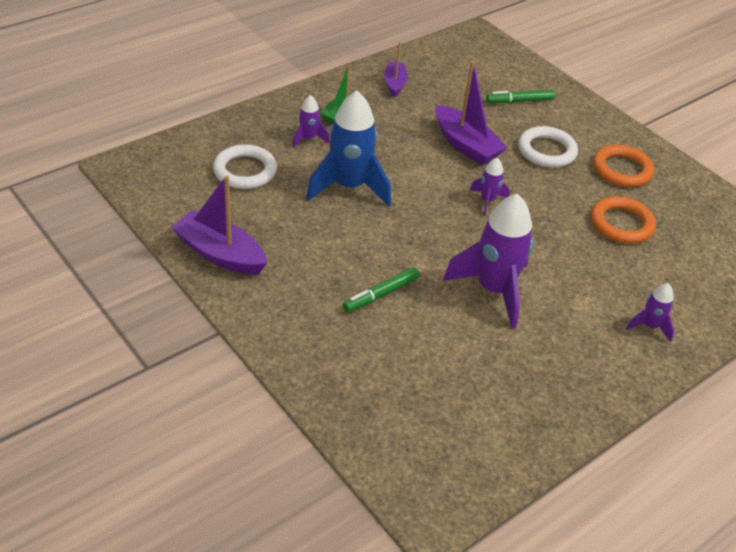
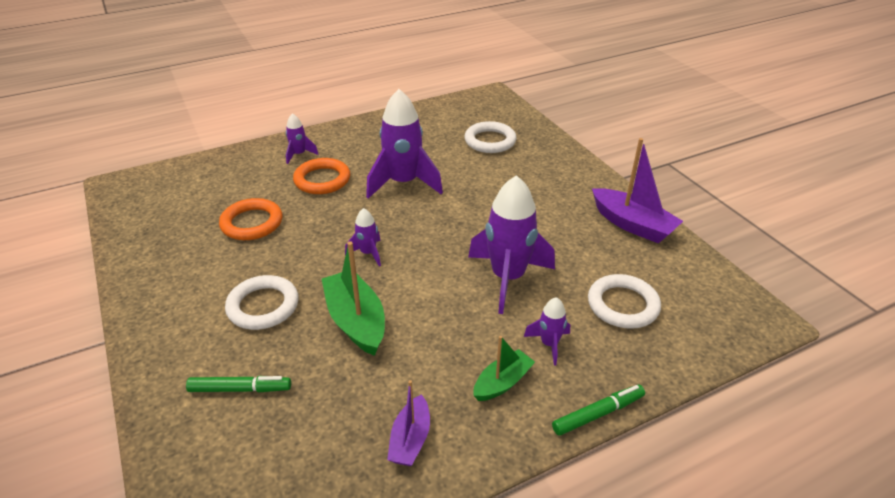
camera: 165 degrees left, 5 degrees down
blue rocket [306,90,391,206] -> purple rocket [468,175,555,314]
green marker [343,267,419,312] -> green marker moved to [552,385,645,436]
purple boat [435,61,508,165] -> green boat [322,241,385,356]
orange ring [593,145,654,187] -> orange ring moved to [293,158,350,194]
none -> white ring [464,121,517,153]

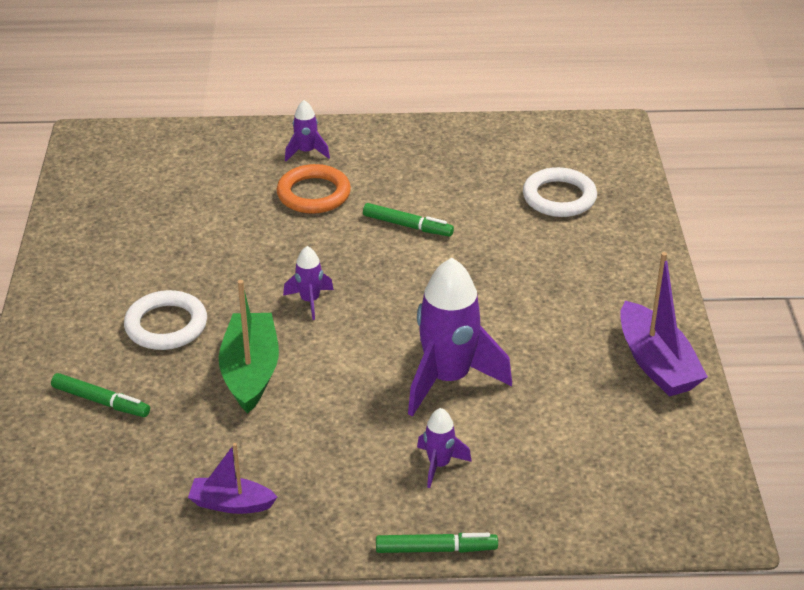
camera: 25 degrees right, 0 degrees up
orange ring [219,198,282,240] -> none
purple rocket [366,89,443,199] -> green marker [363,203,454,236]
purple boat [387,380,430,466] -> purple boat turned 60 degrees clockwise [188,443,277,514]
green boat [473,336,535,401] -> none
white ring [588,274,661,329] -> none

